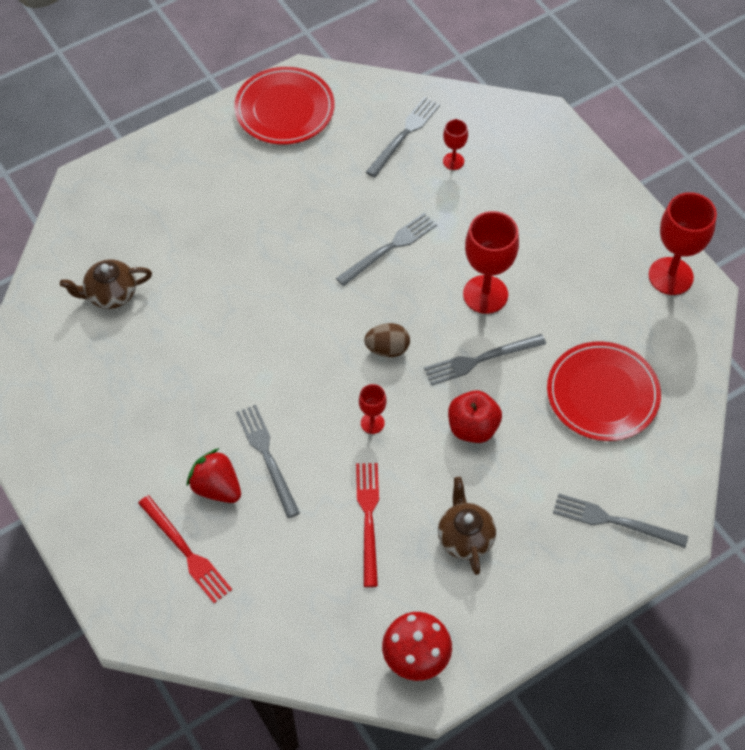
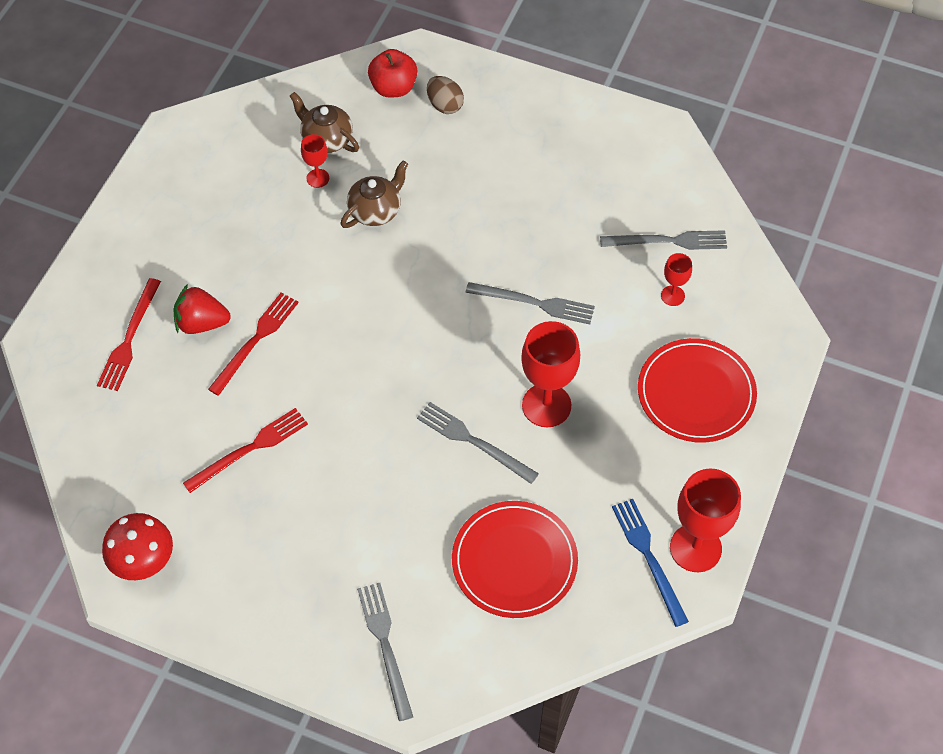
camera: 55 degrees right, 0 degrees up
red strawberry [187,448,241,503] -> red strawberry turned 90 degrees counterclockwise [173,284,230,334]
red plate [234,67,334,145] -> red plate moved to [638,338,757,443]
grey fork [236,405,300,518] -> red fork [208,293,299,396]
red goblet [359,384,387,434] -> red goblet moved to [301,134,329,188]
brown egg [364,323,410,357] -> brown egg moved to [427,76,464,114]
brown teapot [438,477,496,575] -> brown teapot moved to [340,161,408,228]
red apple [448,390,502,443] -> red apple moved to [368,49,417,97]
none -> blue fork [612,499,689,627]

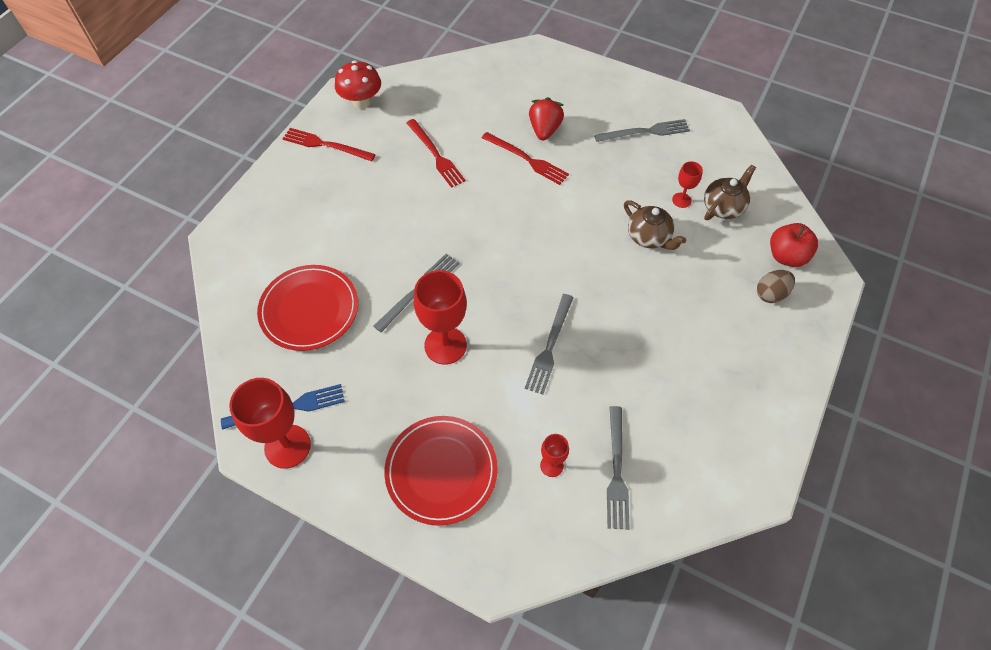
camera: 95 degrees right, 0 degrees up
red fork [97,278,161,391] -> red fork moved to [282,128,376,161]
grey fork [357,583,413,721] -> grey fork moved to [594,119,690,142]

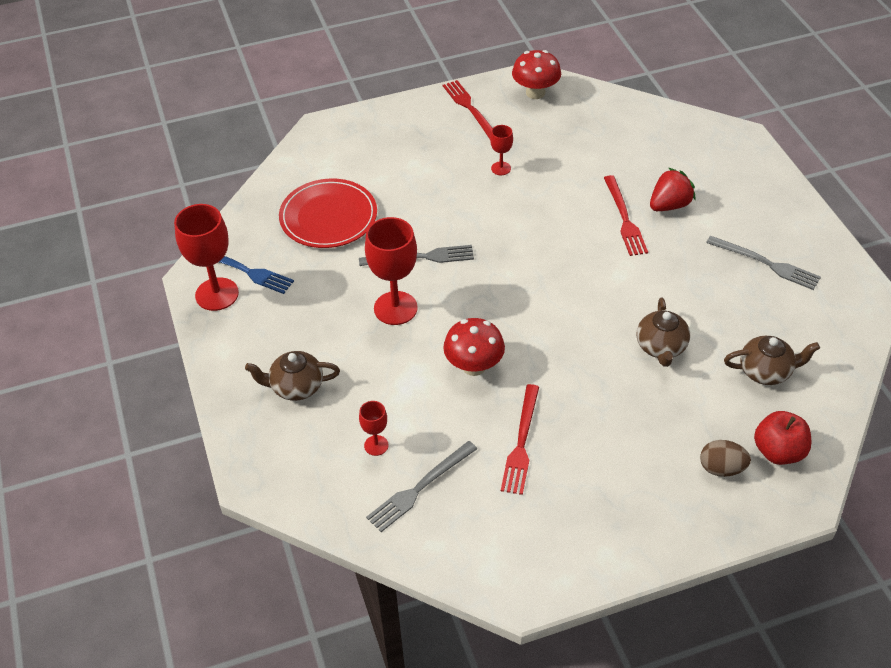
camera: 45 degrees right, 10 degrees down
red plate [384,416,498,525] -> brown teapot [245,351,340,401]
red fork [407,119,466,188] -> red fork moved to [501,384,539,495]
grey fork [525,294,574,395] -> red mushroom [443,318,505,376]
red goblet [672,161,703,208] -> red goblet moved to [490,125,513,175]

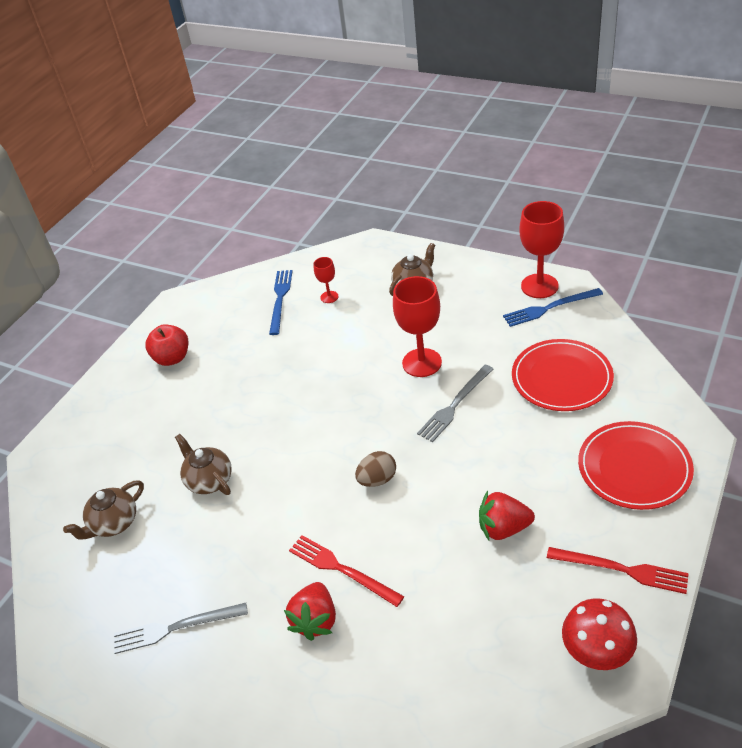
camera: 140 degrees right, 5 degrees down
grey fork [366,441,477,532] -> blue fork [269,270,293,335]
red mushroom [443,318,505,376] -> none
red goblet [490,125,513,175] -> red strawberry [479,491,535,540]
red fork [501,384,539,495] -> none
brown egg [700,440,751,477] -> brown egg moved to [355,451,396,487]
red apple [754,411,811,465] -> red apple moved to [145,325,188,366]
none -> red plate [578,421,694,510]

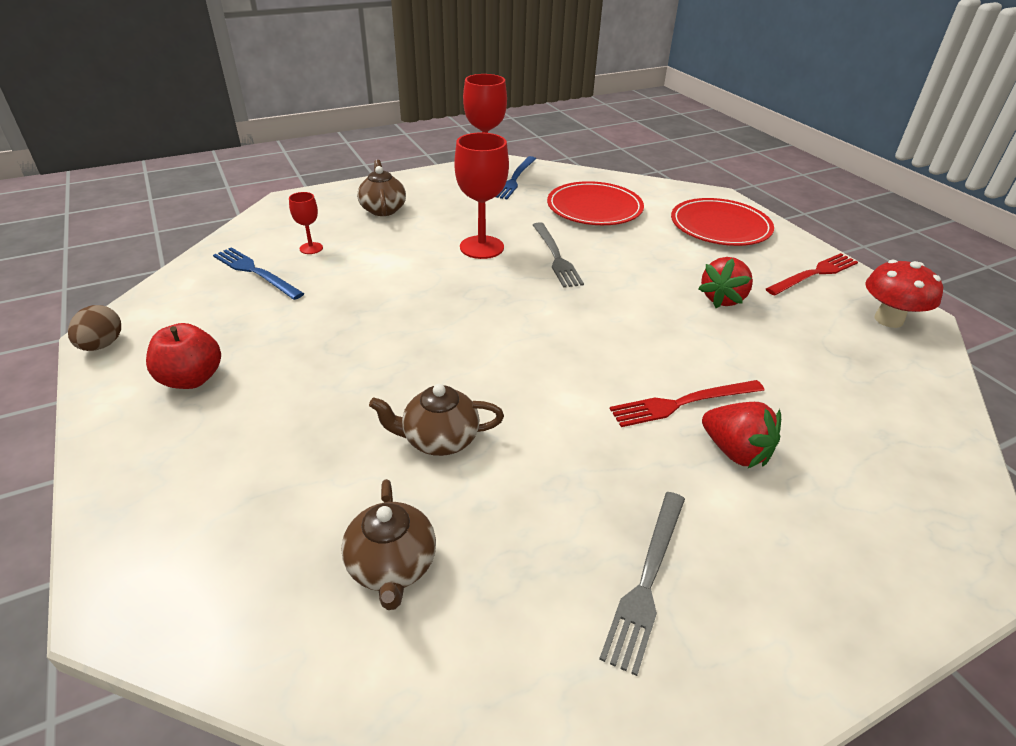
camera: 60 degrees left, 5 degrees down
brown egg [355,451,396,487] -> brown egg moved to [68,305,121,351]

